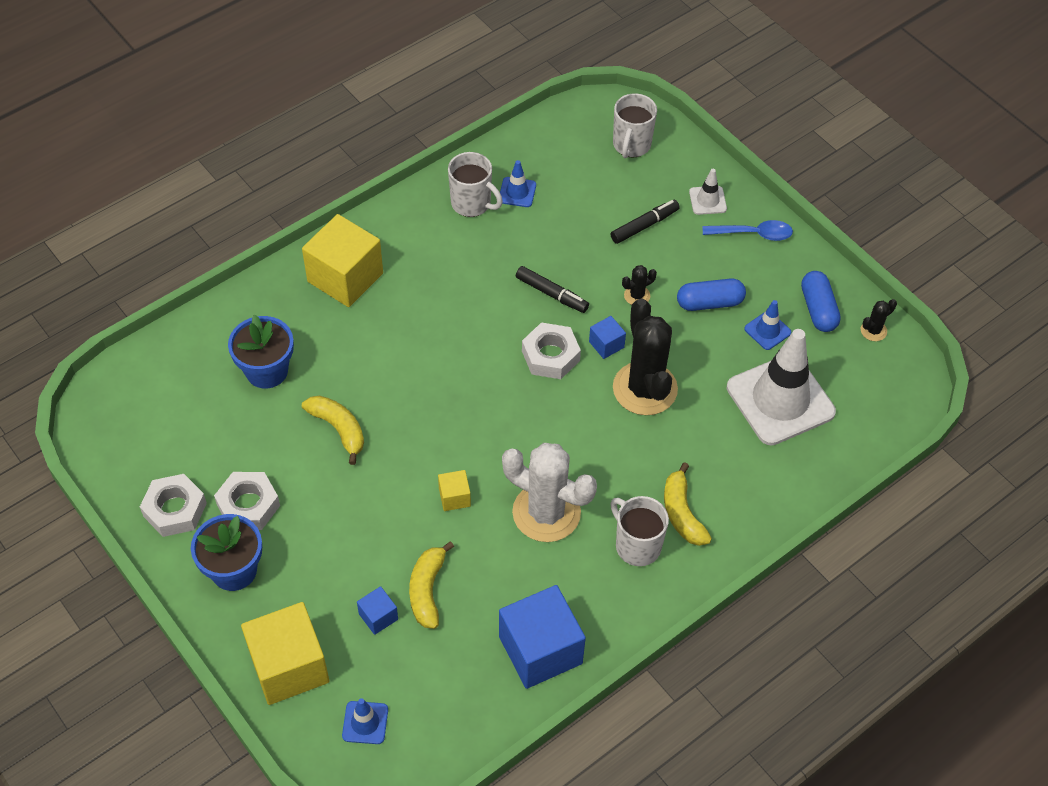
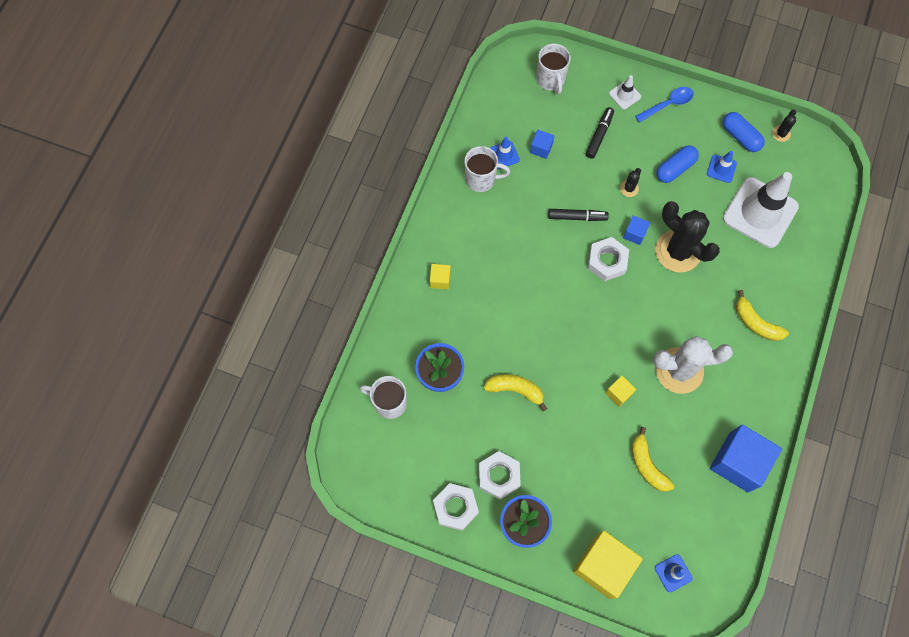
camera: 30 degrees left, 15 degrees up
yellow cube [302,214,383,307] -> yellow cube [430,264,451,290], size x0.46
blue cube [357,586,398,635] -> blue cube moved to [530,130,554,159]
white mug [610,496,669,566] -> white mug moved to [360,376,407,419]

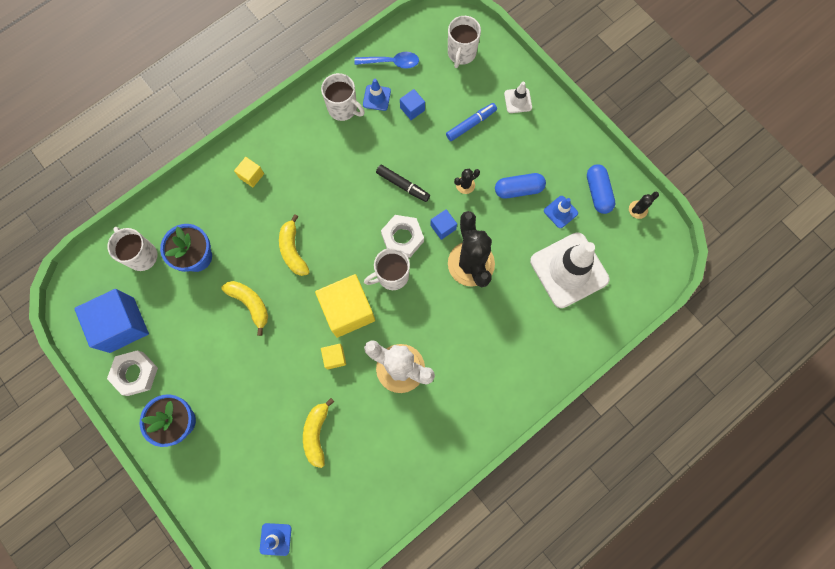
camera: 30 degrees right, 5 degrees up
white nut [479,451,521,500] -> none
yellow cube [573,531,643,599] -> yellow cube moved to [315,274,375,338]
black marker [586,107,614,159] -> blue marker [446,103,497,141]
blue spoon [635,87,694,123] -> blue spoon moved to [354,52,419,69]
blue cube [710,424,782,492] -> blue cube moved to [74,289,149,353]
yellow banana [736,290,789,341] -> yellow banana moved to [279,214,310,276]
none -> white mug [364,248,410,290]

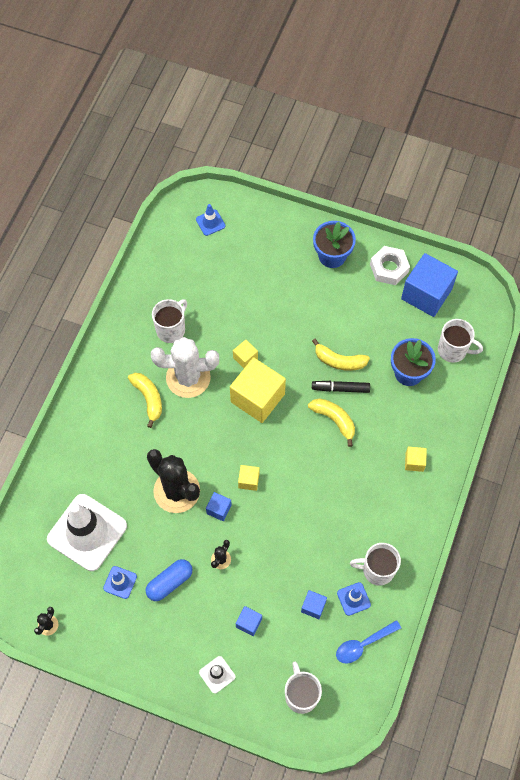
camera: 150 degrees right, 10 degrees down
yellow banana [303,398,334,468] -> yellow banana moved to [128,373,162,428]
white mug [364,248,410,290] -> white mug moved to [152,299,187,343]
black marker [376,165,430,202] -> black marker moved to [312,381,370,393]
white nut [381,215,424,258] -> yellow cube [238,465,259,491]
blue marker [446,103,497,141] -> blue cube [236,606,262,636]
blue capsule [587,164,615,214] -> none

